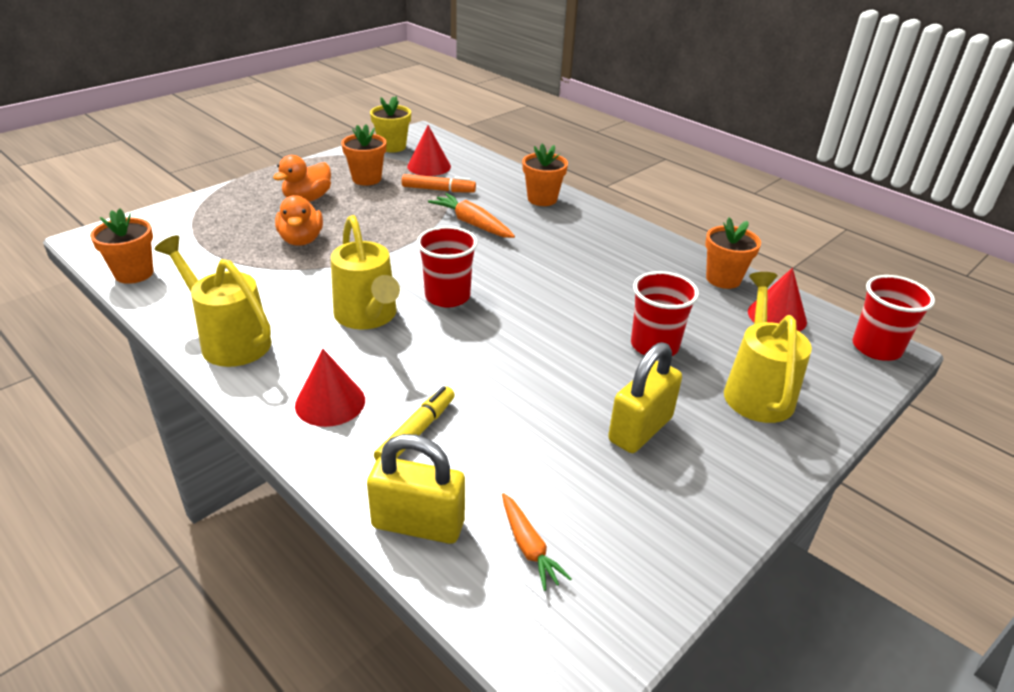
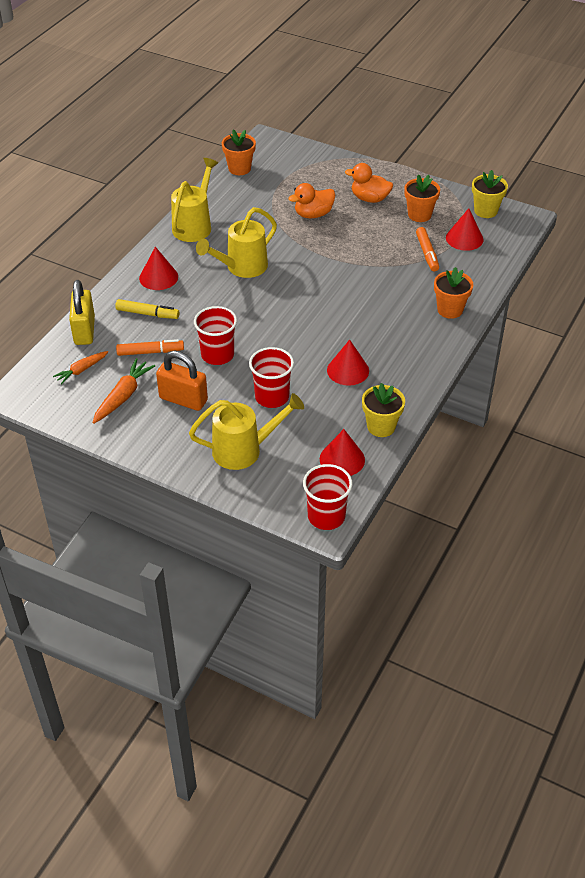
camera: 75 degrees right, 10 degrees up
red cup [417,226,478,307] -> red cup moved to [194,306,237,365]
orange carrot [428,193,515,238] -> orange carrot moved to [92,358,155,424]
yellow padlock [608,342,682,453] -> orange padlock [156,351,208,411]
orange flower pot [705,217,761,289] -> yellow flower pot [362,383,405,437]
none -> orange marker [116,339,184,356]
none -> red cone [327,340,369,386]

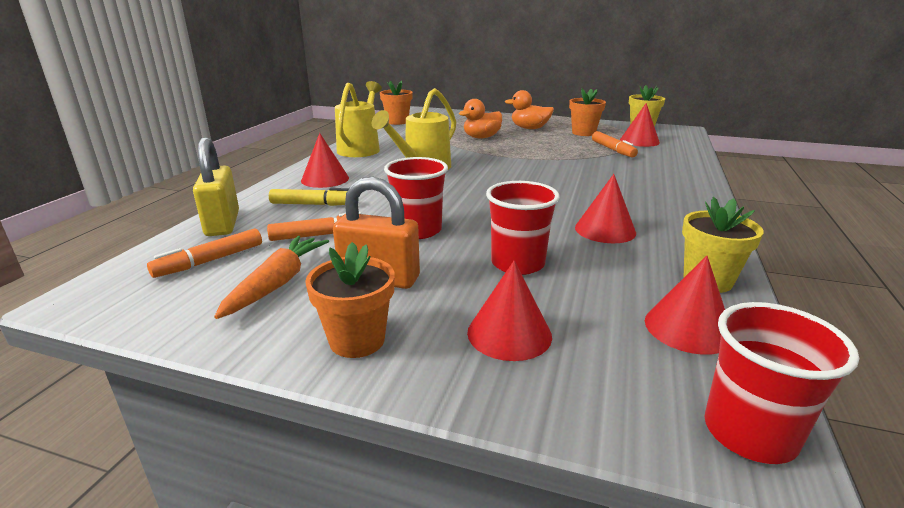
camera: 10 degrees left, 20 degrees down
orange carrot [53,351,108,384] -> orange marker [147,229,262,278]
yellow watering can [189,393,304,470] -> red cone [467,260,552,361]
orange flower pot [434,267,473,319] -> orange flower pot moved to [305,242,395,358]

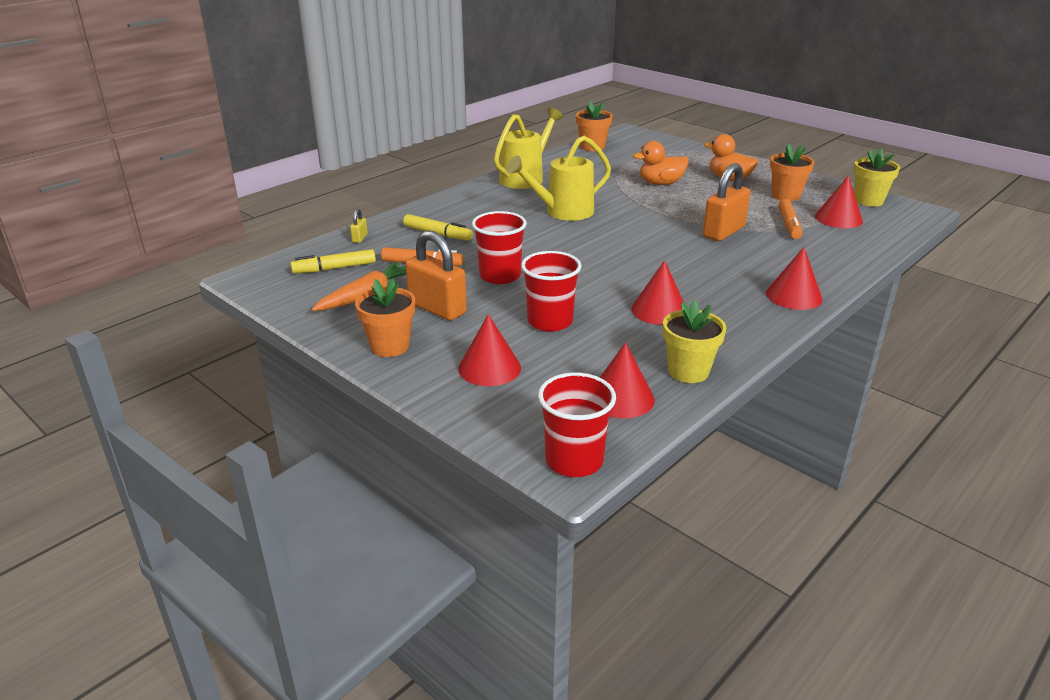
camera: 25 degrees right, 5 degrees up
orange marker [147,229,262,278] -> yellow marker [290,249,376,274]
yellow padlock [193,137,239,236] -> yellow padlock [350,209,368,243], size x0.43
red cone [301,133,349,188] -> red cone moved to [766,247,823,310]
none -> orange padlock [703,163,750,241]

